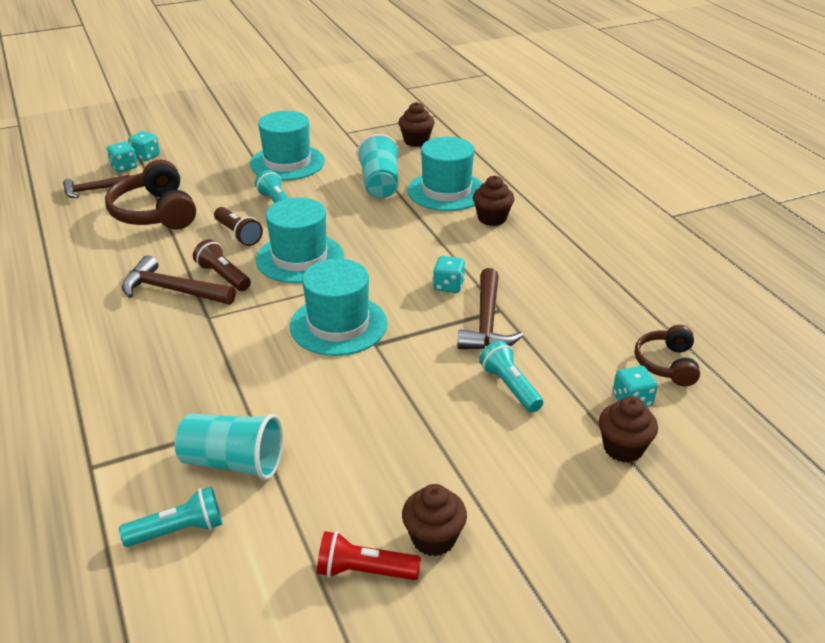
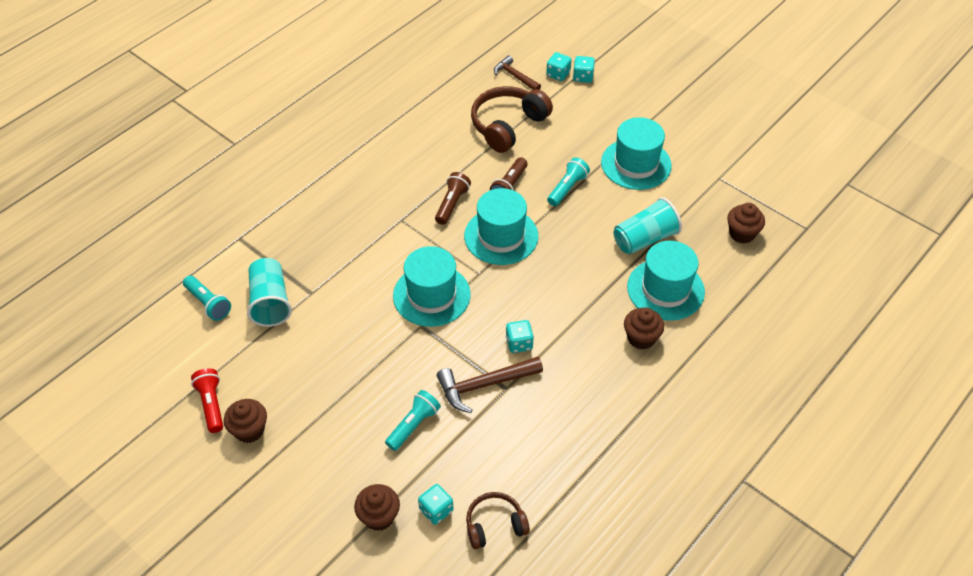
camera: 65 degrees right, 15 degrees up
brown hammer [122,255,236,304] -> none

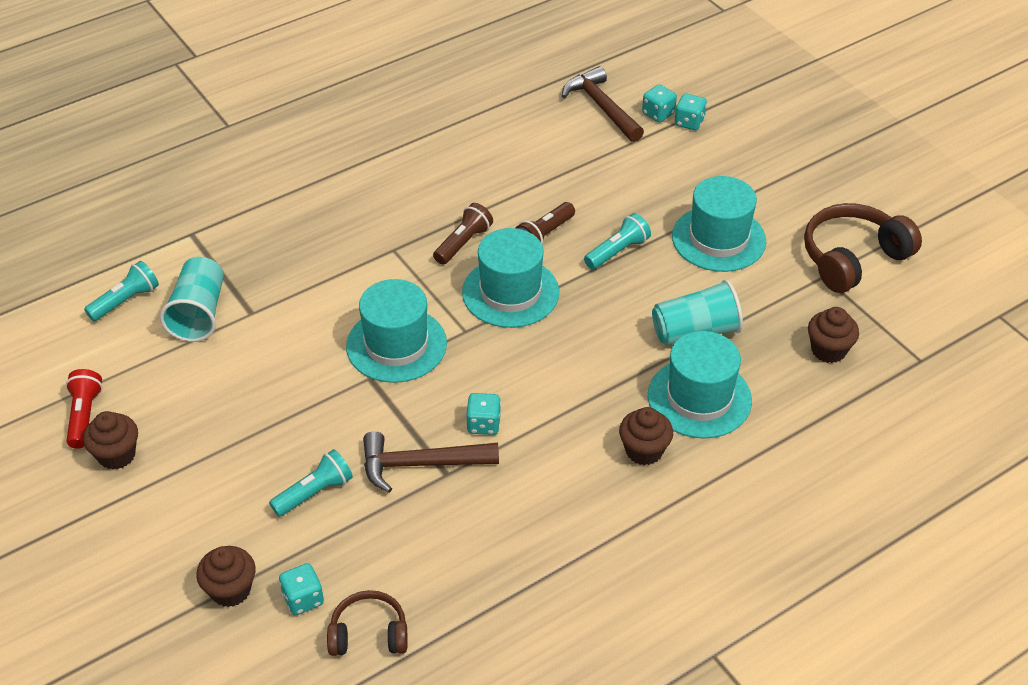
camera: 15 degrees right, 5 degrees down
turquoise flashlight [183,276,231,321] -> turquoise flashlight turned 105 degrees counterclockwise [84,261,159,321]
brown headphones [471,86,553,153] -> brown headphones moved to [804,203,922,293]
brown hammer [494,56,541,90] -> brown hammer [562,66,644,142], size x1.51

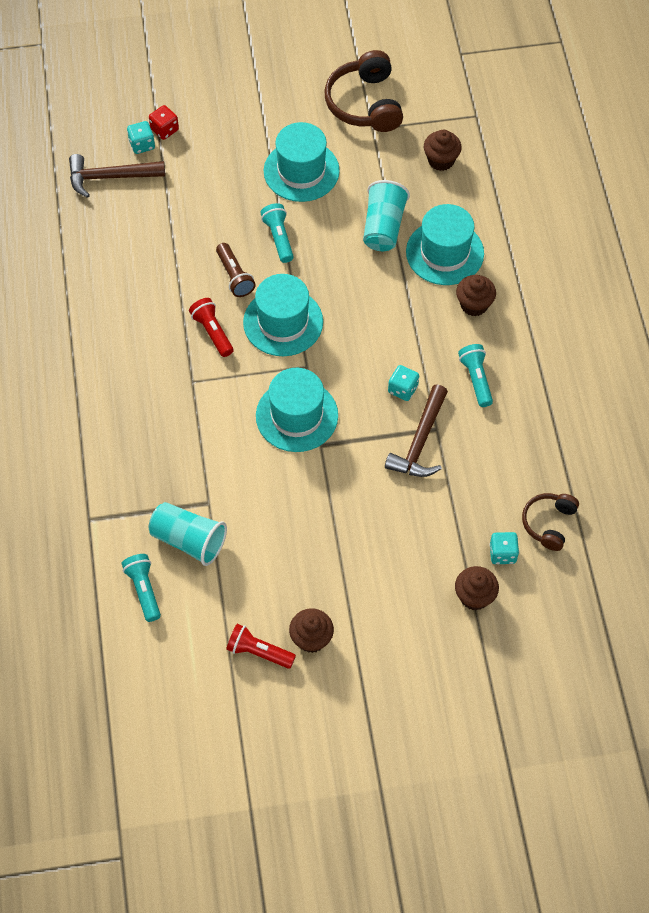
camera: 65 degrees left, 15 degrees up
turquoise flashlight [269,449,353,517] -> turquoise flashlight moved to [458,344,493,407]
brown flashlight [433,203,493,265] -> red flashlight [189,298,234,357]
turquoise dice [675,93,707,130] -> red dice [149,105,179,140]

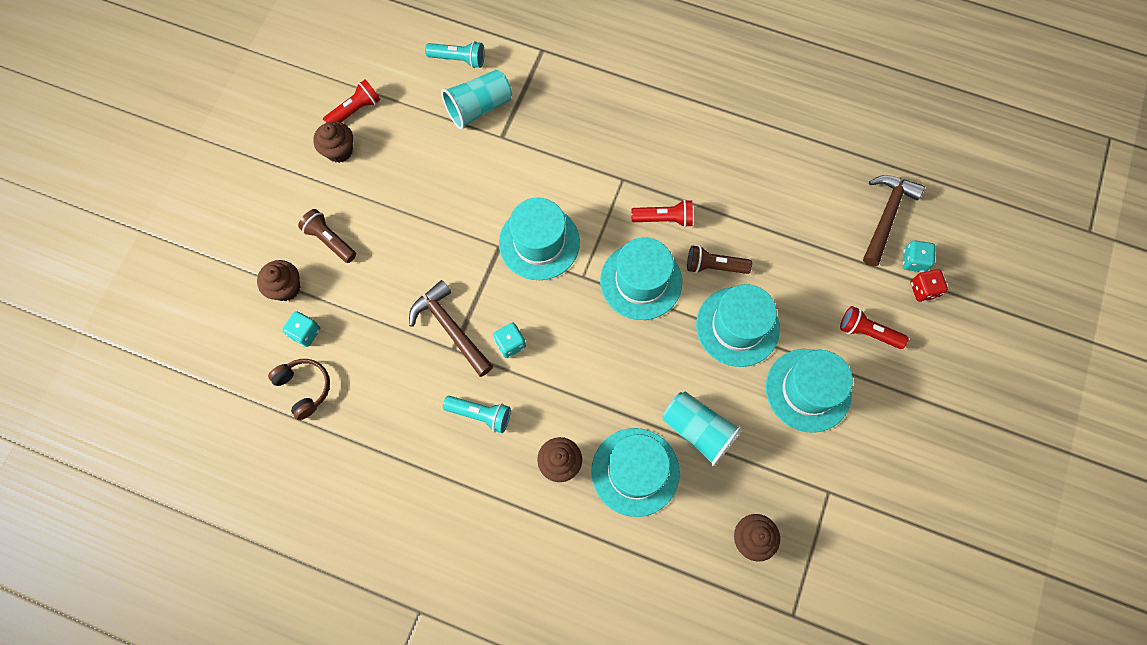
camera: 120 degrees right, 10 degrees up
turquoise flashlight [260,203,294,263] -> turquoise hat [696,284,780,367]
brown headphones [325,50,403,132] -> none
none -> brown flashlight [298,209,356,263]
none -> red flashlight [840,306,909,349]

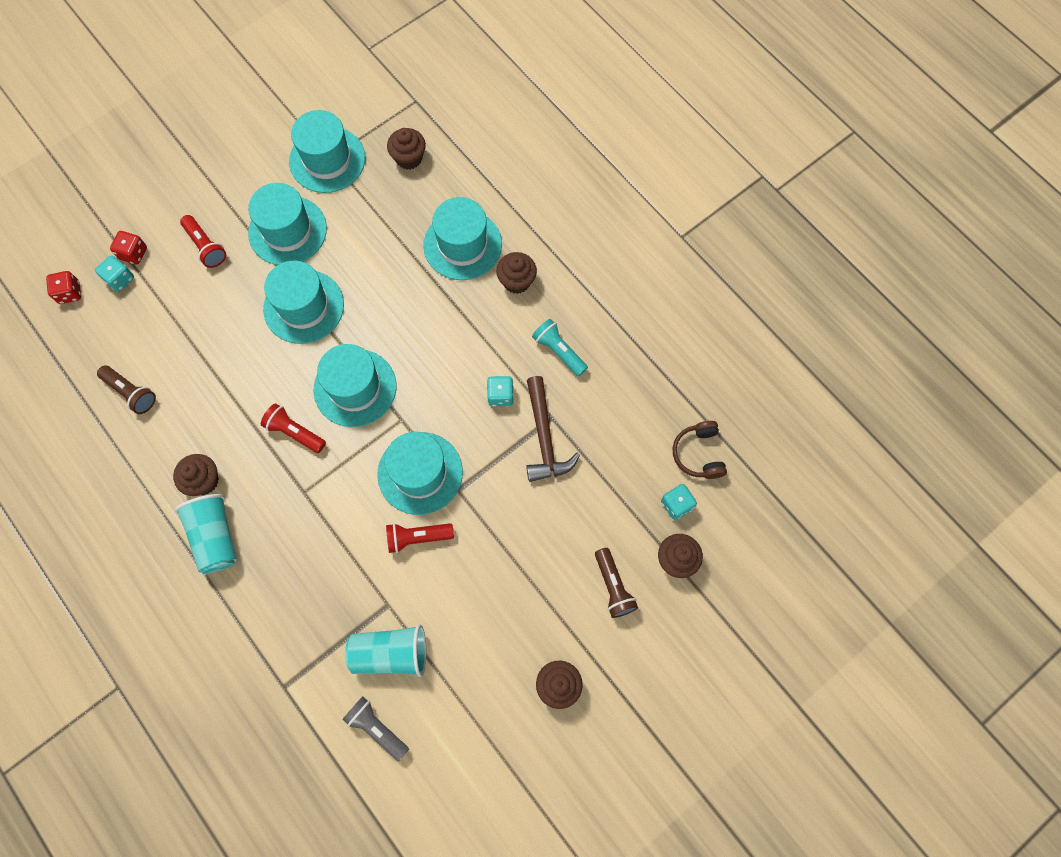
camera: 150 degrees left, 0 degrees up
red flashlight [323,80,381,123] -> red flashlight moved to [386,523,454,553]
turquoise flashlight [425,41,485,68] -> grey flashlight [342,697,409,761]
turquoise cup [662,391,743,466] -> turquoise cup moved to [175,494,237,574]
brown flashlight [687,245,752,274] -> brown flashlight moved to [97,365,156,414]
brown hammer [863,175,925,266] -> none
none -> red dice [46,271,81,304]
none -> brown cupcake [173,454,219,496]
none -> turquoise hat [289,110,365,193]

